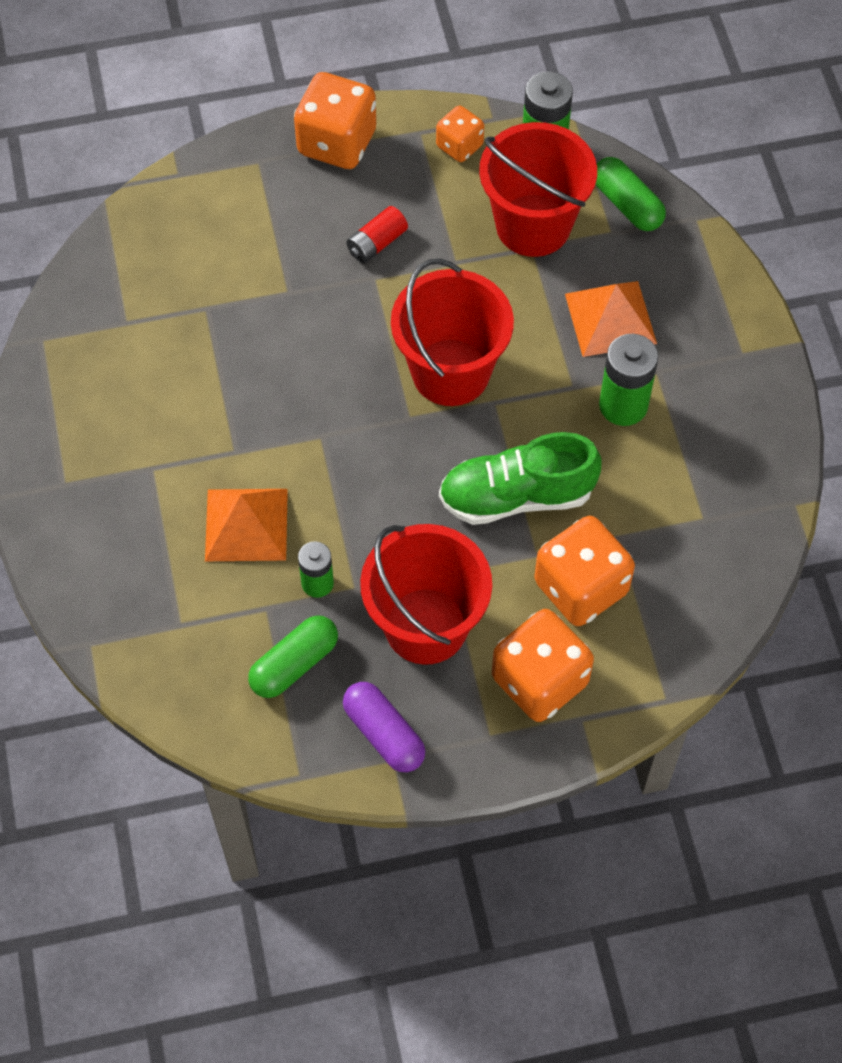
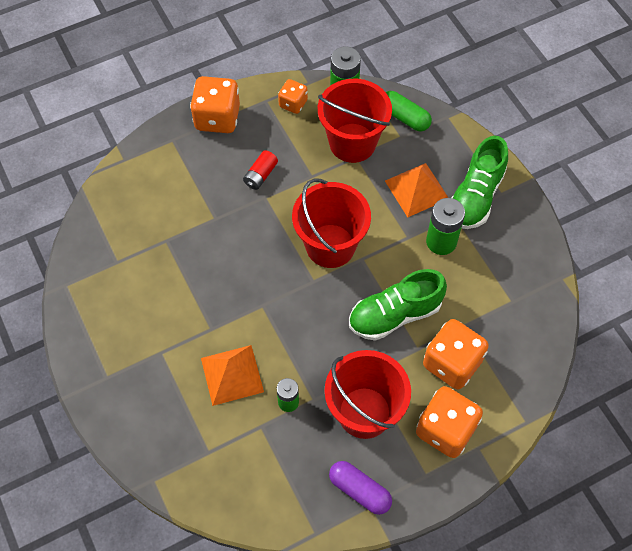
camera: 15 degrees left, 0 degrees up
green capsule [248,615,338,698] -> none
none -> green shoe [452,136,508,229]

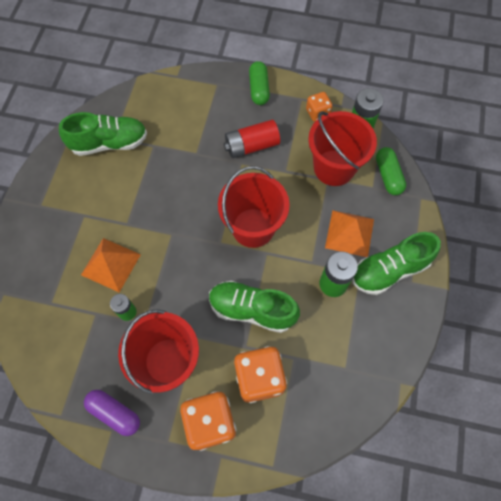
camera: 40 degrees right, 5 degrees up
orange dice [190,76,240,133] -> green capsule [249,61,270,105]
red battery [243,150,278,190] -> red battery [224,120,280,158], size x1.59
purple capsule [329,461,392,515] -> purple capsule turned 45 degrees counterclockwise [84,390,140,436]
none -> green shoe [59,112,147,156]

